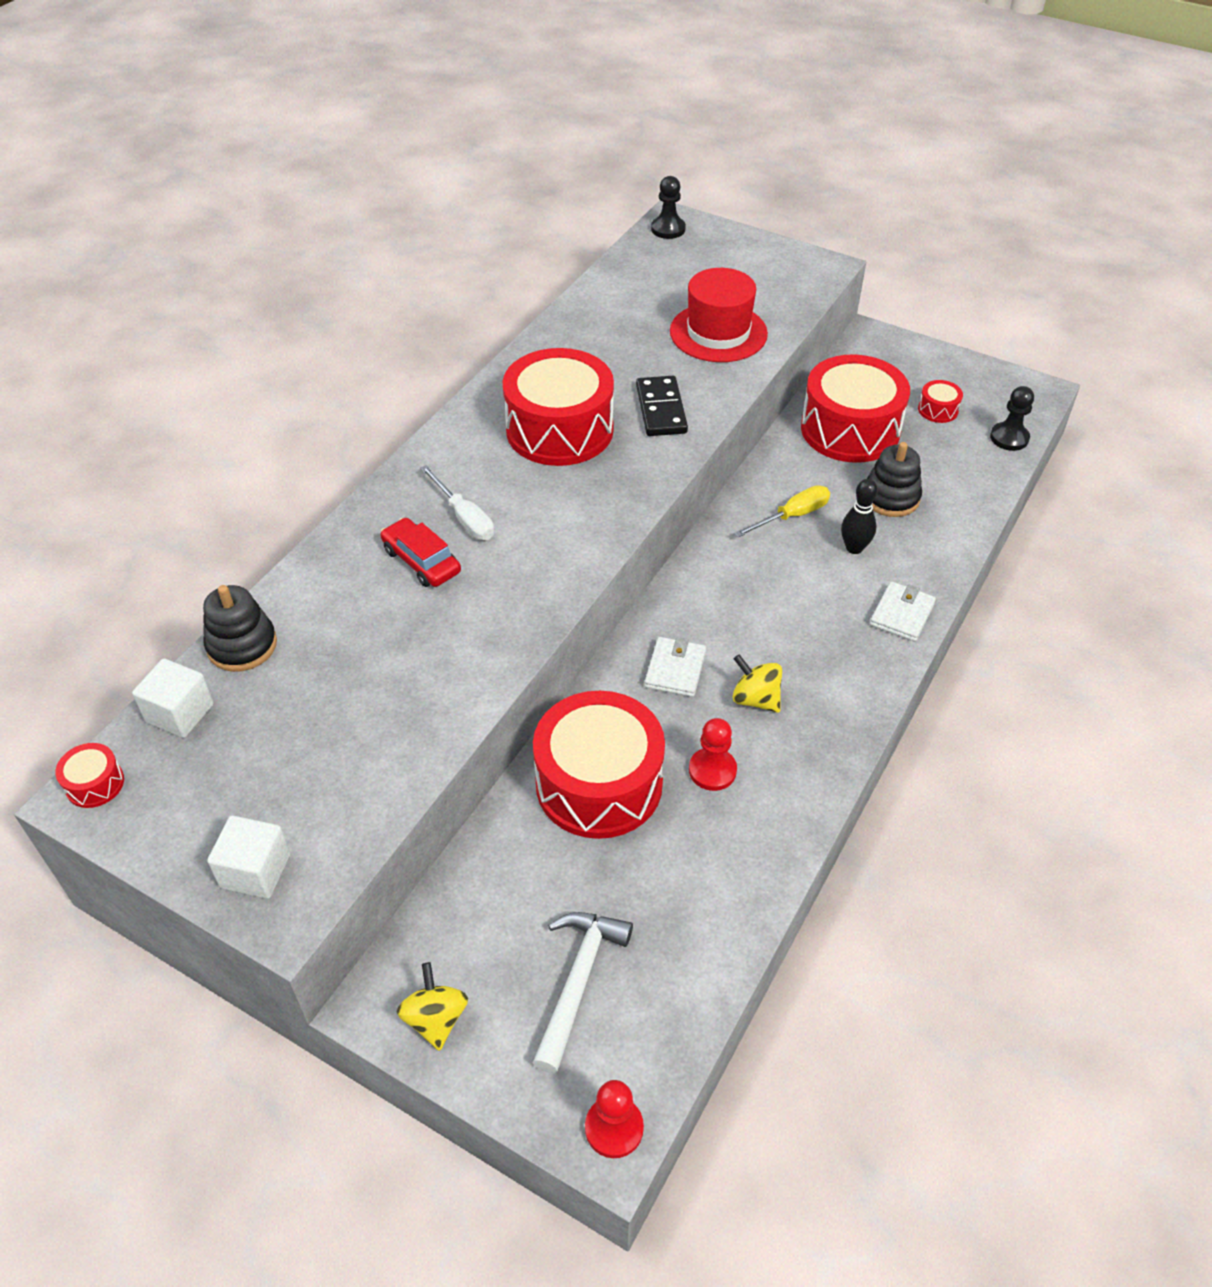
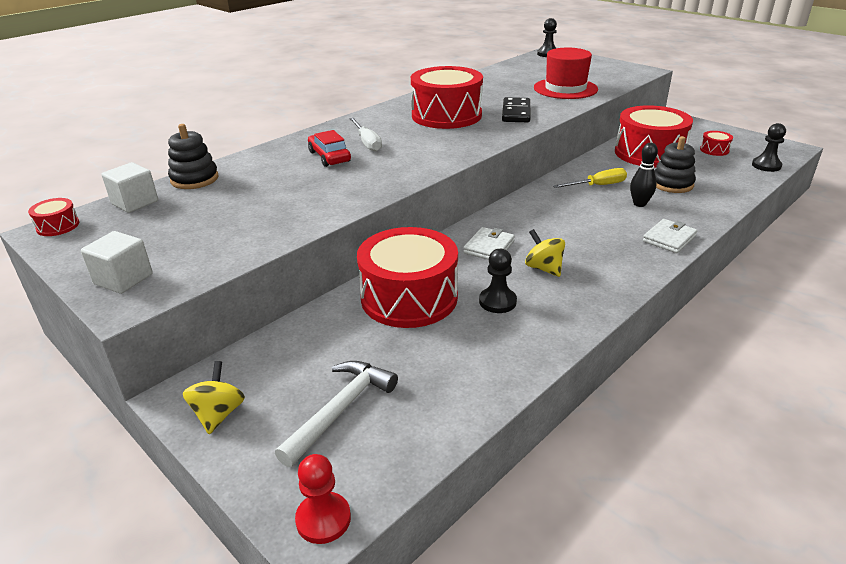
camera: 15 degrees right, 15 degrees down
red pawn [689,718,737,791] -> black pawn [479,249,517,313]

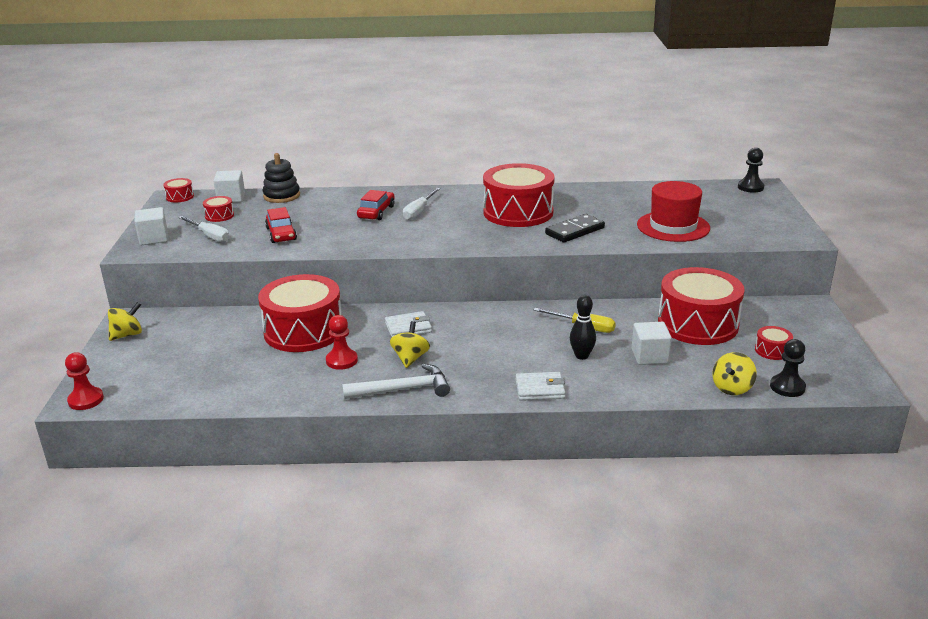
camera: 45 degrees right, 5 degrees down
white hammer [275,361,398,467] -> white hammer moved to [342,364,450,399]
black pawn [479,249,517,313] -> red pawn [326,315,358,370]
black stacking toy [654,136,696,193] -> white cube [632,322,672,365]
none -> white screwdriver [178,216,230,242]
none -> red drum [203,196,234,222]
none -> red car [265,207,297,243]
none -> yellow spinning top [713,352,757,395]

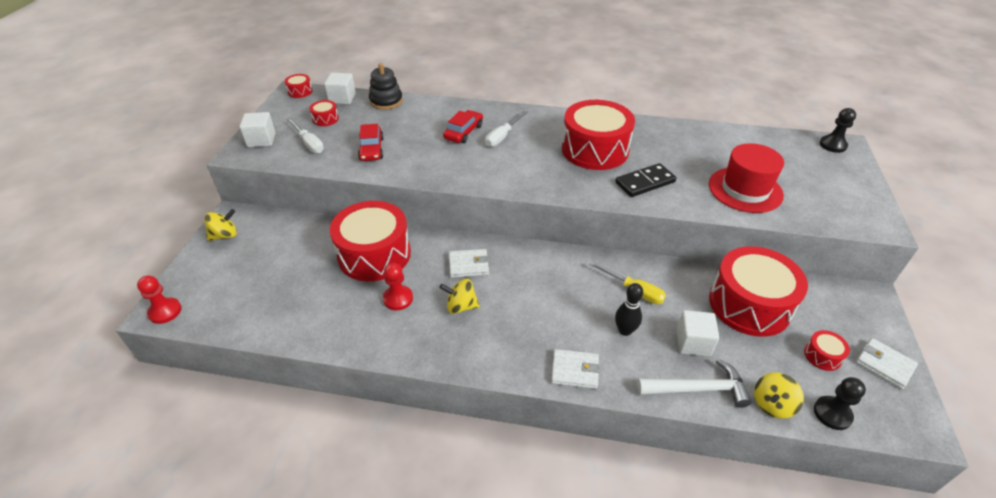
camera: 10 degrees right, 15 degrees up
white hammer [342,364,450,399] -> white hammer moved to [637,359,752,408]
yellow spinning top [390,321,430,368] -> yellow spinning top turned 105 degrees counterclockwise [439,279,480,314]
none -> white wallet [856,338,918,389]

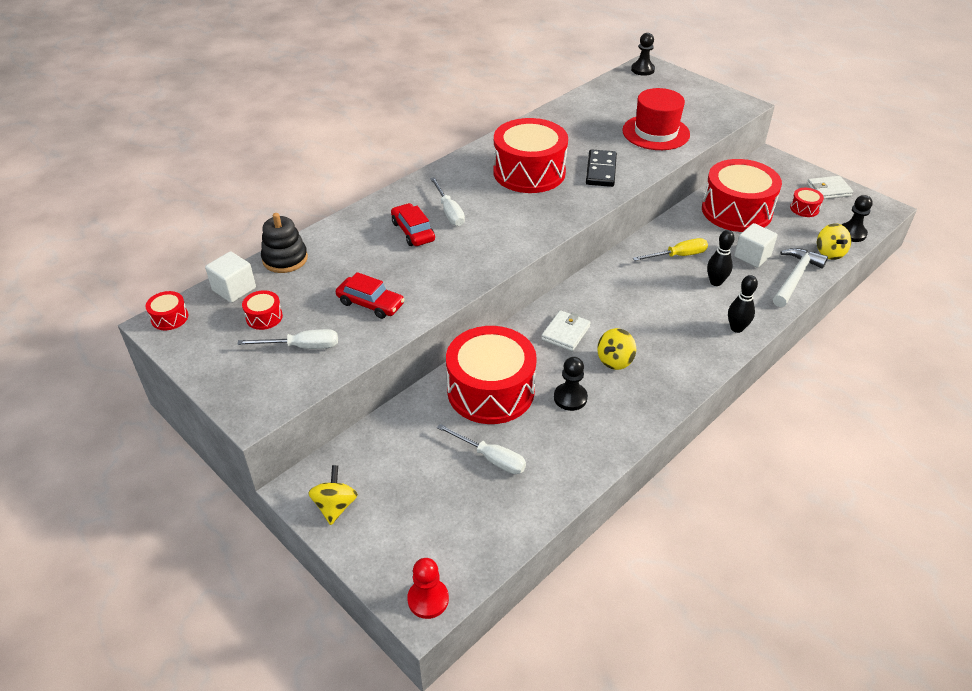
camera: 55 degrees left, 0 degrees up
white cube [240,112,276,147] -> none
red pawn [383,263,413,310] -> black pawn [554,357,588,411]
white wallet [551,349,600,389] -> black bowling pin [728,275,758,333]
none -> white screwdriver [437,424,526,474]

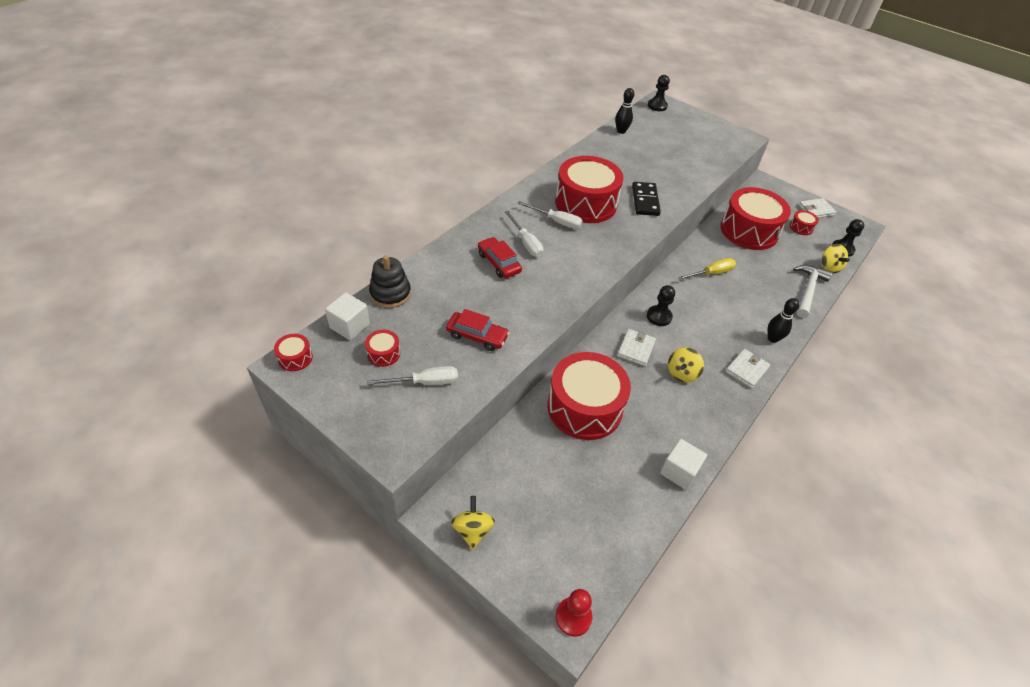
camera: 10 degrees left, 5 degrees up
white screwdriver [437,424,526,474] -> white screwdriver moved to [517,201,583,229]
black pawn [554,357,588,411] -> black pawn moved to [647,285,675,326]
red hat [622,88,690,150] -> none
black bowling pin [707,230,735,286] -> black bowling pin moved to [615,88,634,134]
white cube [734,223,778,268] -> white cube moved to [660,439,707,490]
none -> white wallet [725,349,770,388]

